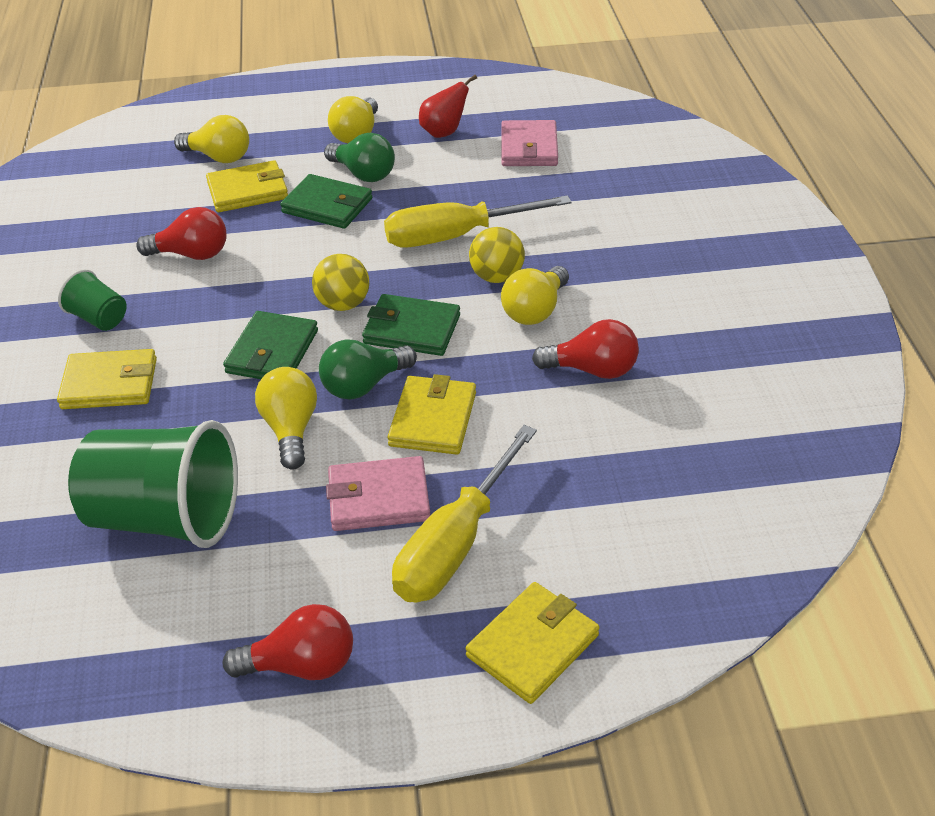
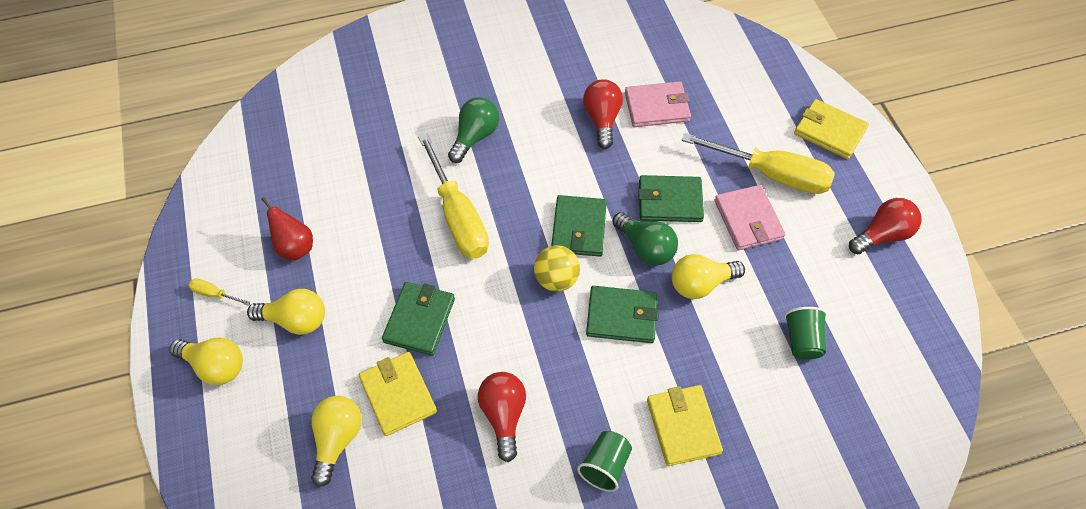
camera: 100 degrees left, 15 degrees up
green cup [68,420,238,548] -> green cup [784,307,827,360], size x0.48
red light bulb [223,604,353,680] -> red light bulb turned 75 degrees clockwise [849,198,921,254]
green light bulb [324,133,395,182] -> green light bulb moved to [448,97,499,163]
yellow wallet [387,374,476,455] -> green wallet [638,175,704,222]
yellow ball [469,227,525,283] -> none
yellow light bulb [501,266,569,325] -> yellow light bulb moved to [169,338,243,385]
pink wallet [502,120,558,166] -> pink wallet moved to [625,81,691,127]
none -> yellow screwdriver [188,278,251,306]

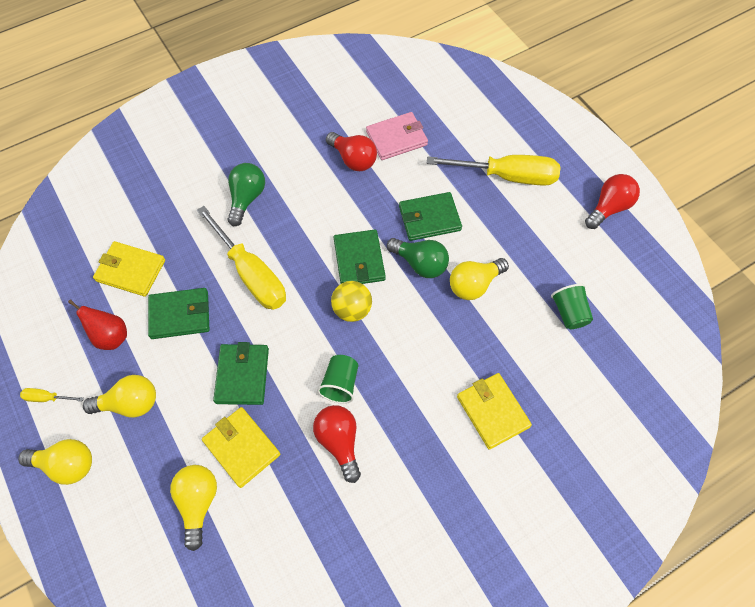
camera: 15 degrees left, 5 degrees up
green cup [577,431,632,492] -> green cup moved to [317,355,358,404]
red light bulb [583,79,623,149] -> red light bulb turned 150 degrees clockwise [326,132,377,171]
green wallet [586,286,659,343] -> green wallet moved to [148,288,210,339]
pink wallet [715,185,785,250] -> none
yellow wallet [794,99,869,159] -> yellow wallet moved to [93,241,165,297]

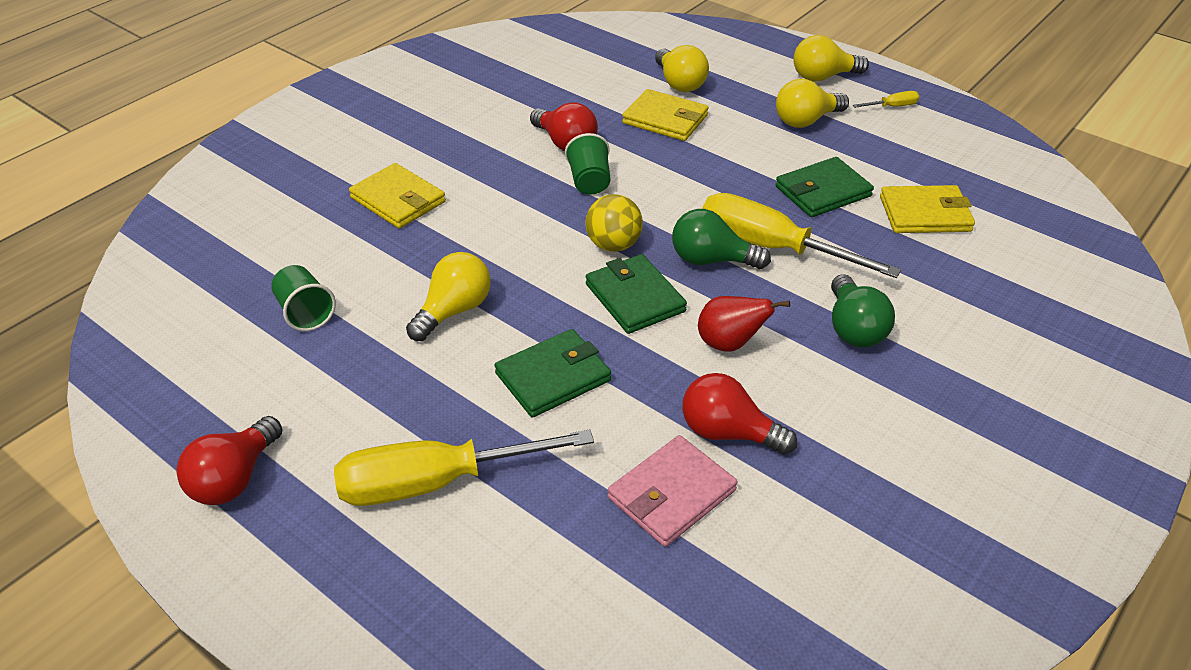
camera: 160 degrees right, 20 degrees down
red pear [68,299,127,350] -> red pear moved to [698,296,790,352]
green wallet [213,342,269,405] -> none
green light bulb [387,238,449,278] -> green light bulb moved to [672,209,771,269]

